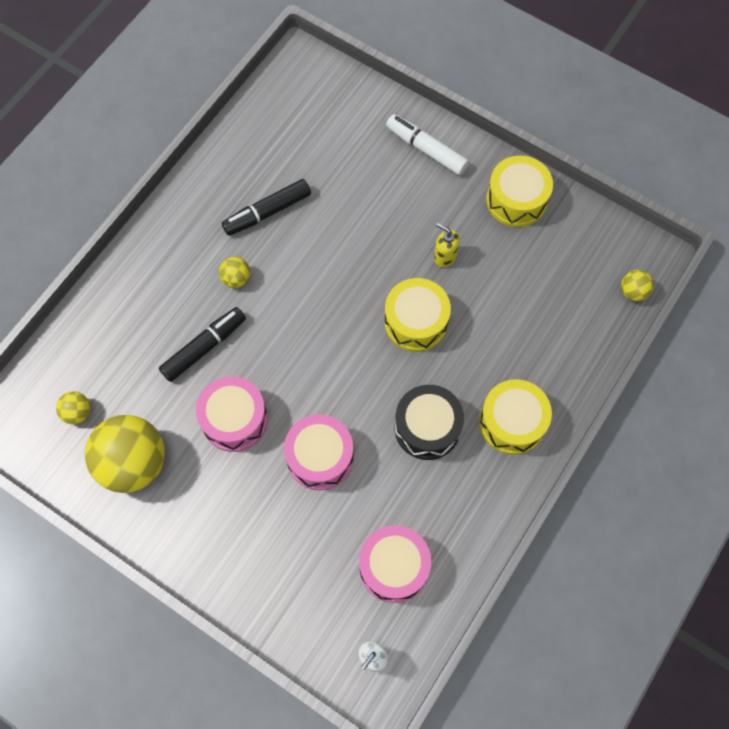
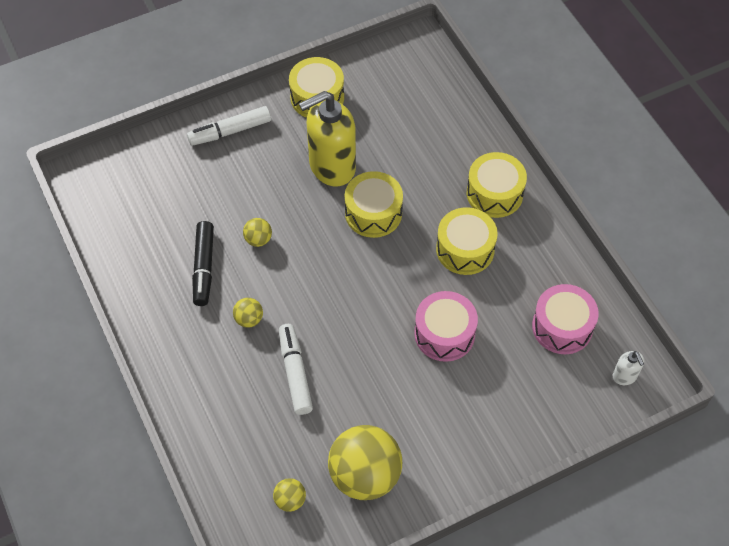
camera: 60 degrees left, 10 degrees down
black marker [159,307,246,382] -> white marker [279,324,313,415]
pink drum [196,377,268,452] -> none
black drum [395,385,464,460] -> yellow drum [436,207,498,275]
yellow soap dispenser [434,223,460,267] -> yellow soap dispenser [299,91,356,187], size x2.32
yellow ball [621,270,654,301] -> yellow ball moved to [243,218,272,247]

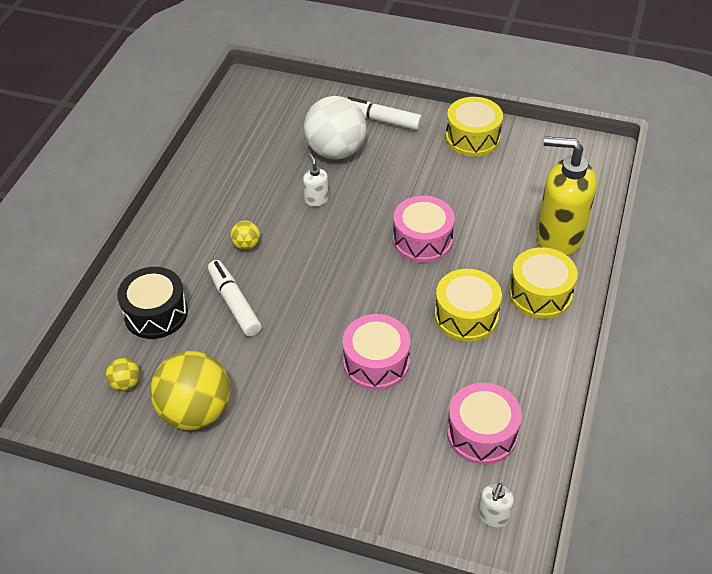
camera: 45 degrees right, 10 degrees down
black marker [192,221,214,306] -> none
yellow ball [243,218,272,247] -> white soap dispenser [303,154,329,207]
white marker [279,324,313,415] -> white marker turned 60 degrees counterclockwise [208,260,262,336]
yellow soap dispenser [299,91,356,187] -> yellow soap dispenser moved to [537,136,597,256]
yellow drum [345,171,403,238] -> pink drum [393,196,455,263]
none -> black drum [117,267,188,339]
none -> white ball [304,96,367,160]

